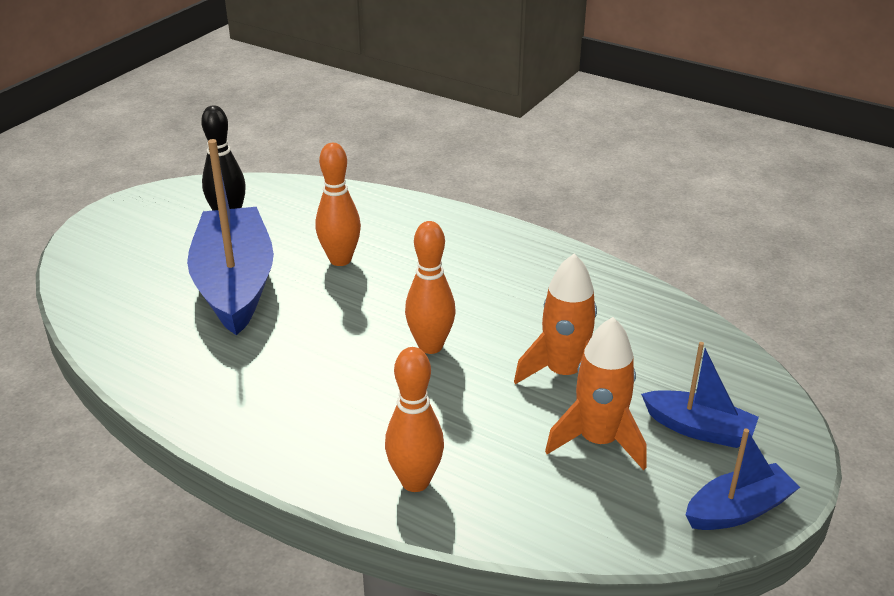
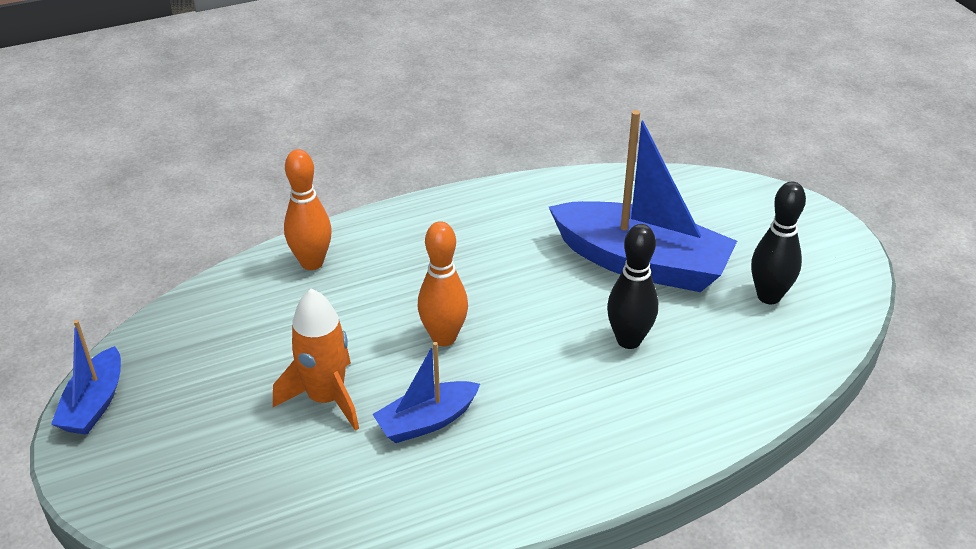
camera: 125 degrees right, 5 degrees up
orange bowling pin [315,143,361,266] -> black bowling pin [607,224,658,349]
orange rocket [545,317,646,470] -> none
blue boat [641,342,759,448] -> blue boat moved to [372,342,480,443]

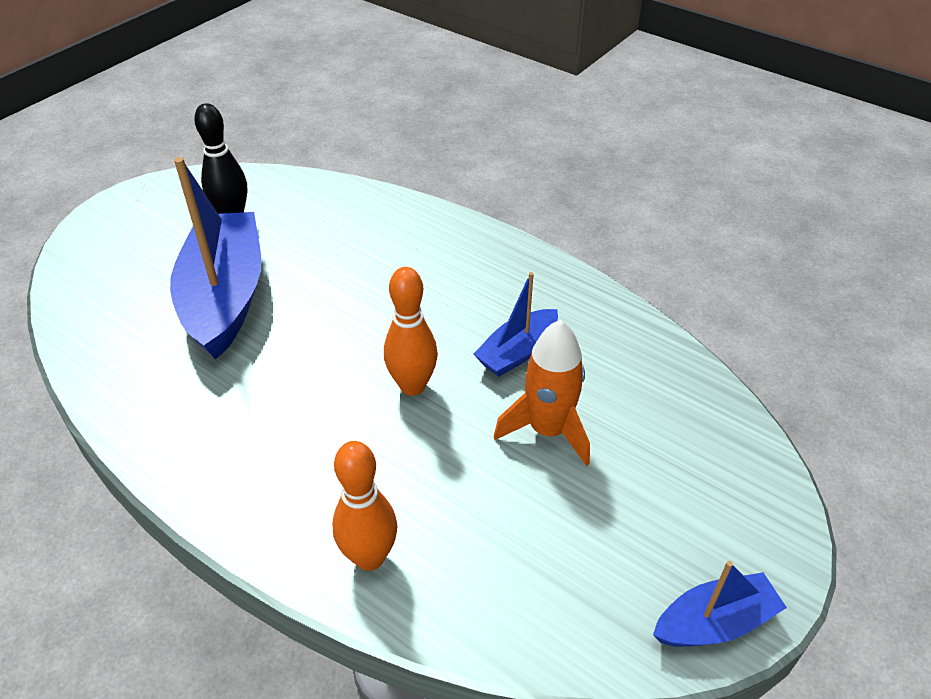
camera: 120 degrees left, 5 degrees up
blue boat [372,342,480,443] -> blue boat turned 105 degrees clockwise [473,272,558,377]
black bowling pin [607,224,658,349] -> none

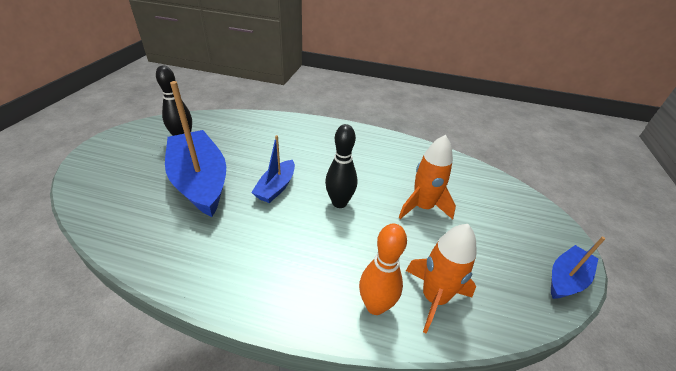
camera: 25 degrees left, 5 degrees down
orange bowling pin [384,267,438,396] -> black bowling pin [325,124,357,208]
blue boat [473,272,558,377] -> blue boat moved to [251,135,295,203]
none -> orange rocket [406,224,477,333]

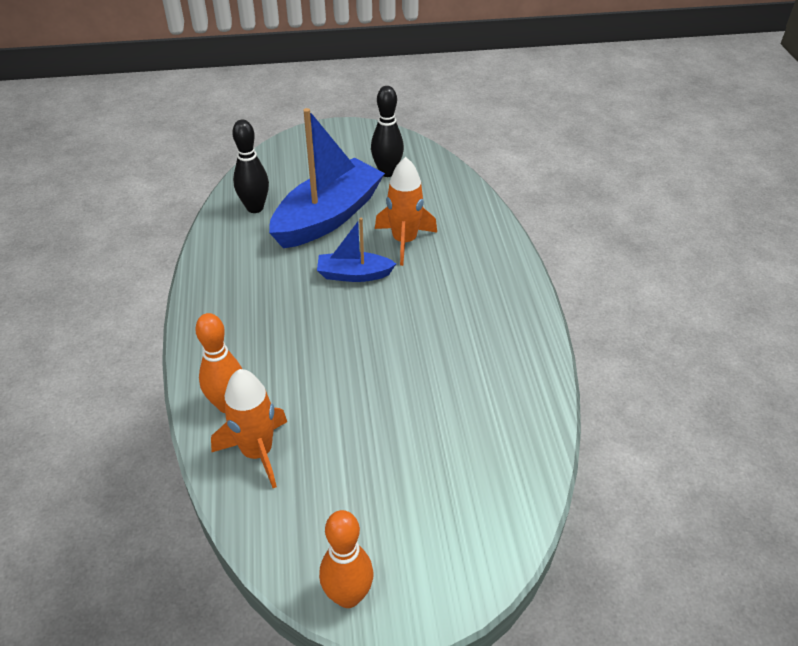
camera: 70 degrees right, 5 degrees up
black bowling pin [325,124,357,208] -> black bowling pin moved to [232,120,269,213]
orange rocket [398,135,456,219] -> orange rocket moved to [375,157,437,266]
blue boat [551,237,605,299] -> orange bowling pin [319,510,374,608]

